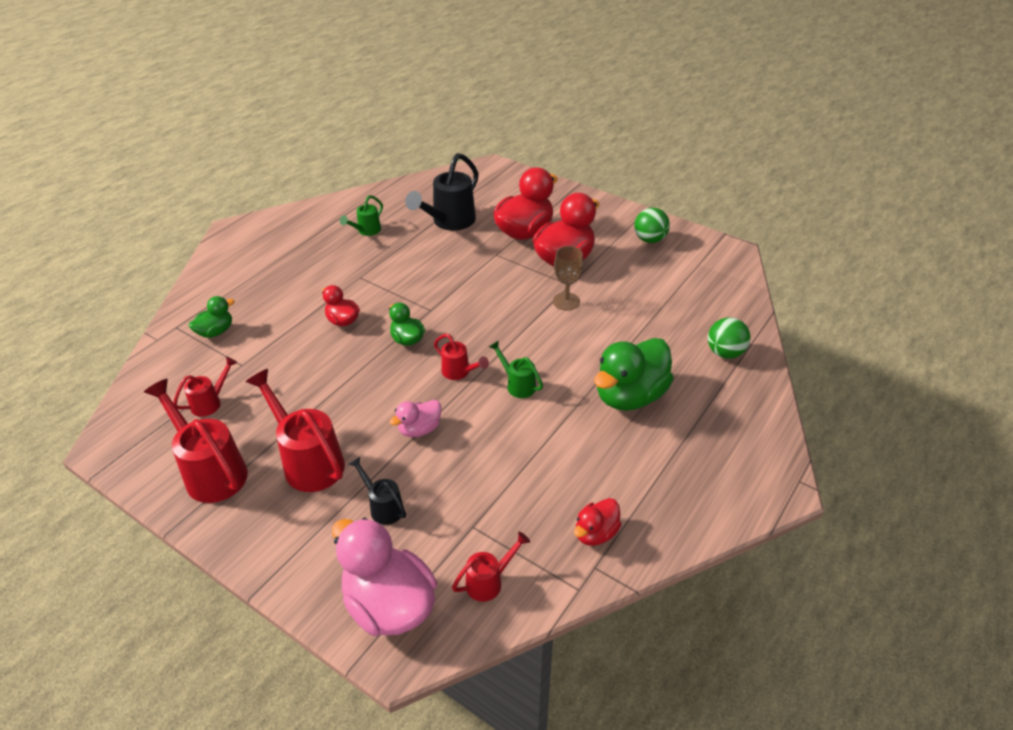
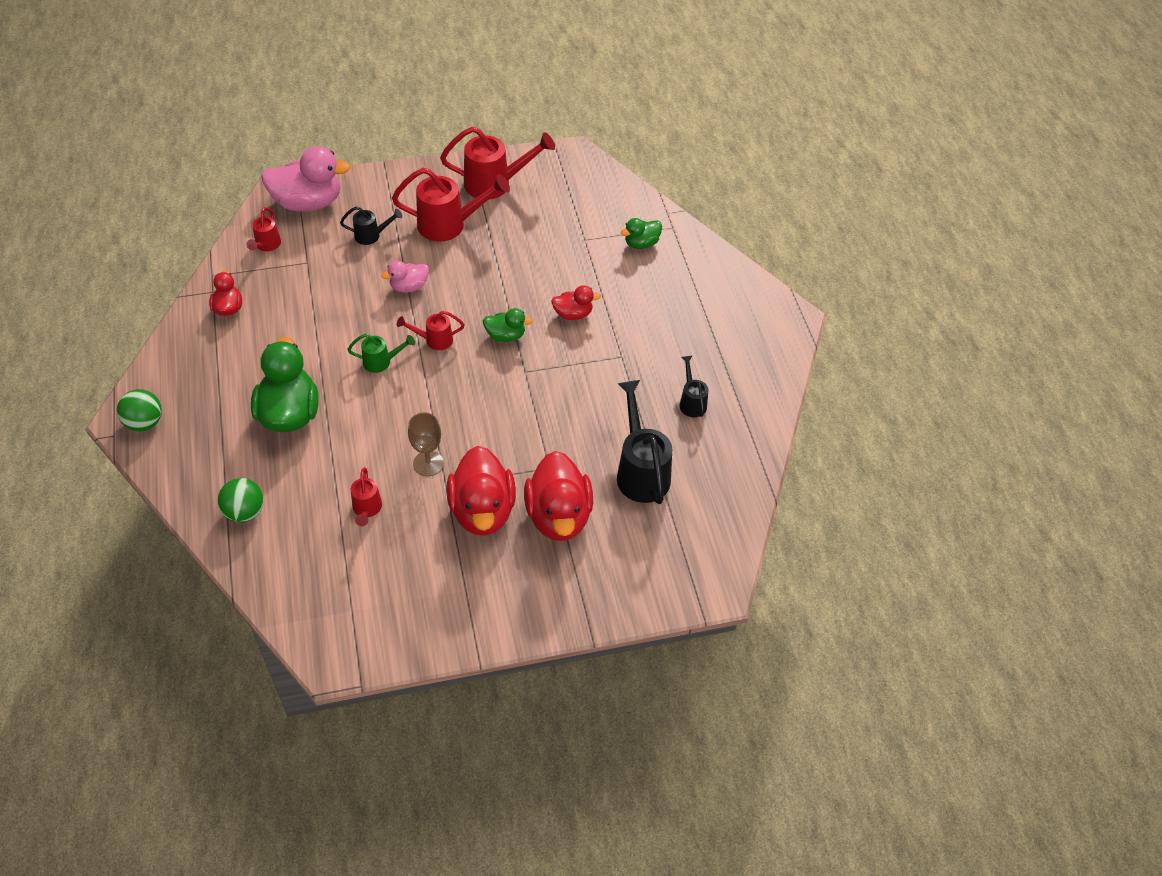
camera: 130 degrees right, 10 degrees up
red watering can [174,357,237,417] -> red watering can moved to [351,468,382,526]
green duck [189,296,235,338] -> green duck turned 60 degrees clockwise [621,218,662,249]
green watering can [340,195,383,236] -> black watering can [680,355,708,417]
pink duck [389,400,441,437] -> pink duck turned 120 degrees counterclockwise [381,261,429,293]
green ball [634,208,670,243] -> green ball moved to [117,389,162,431]

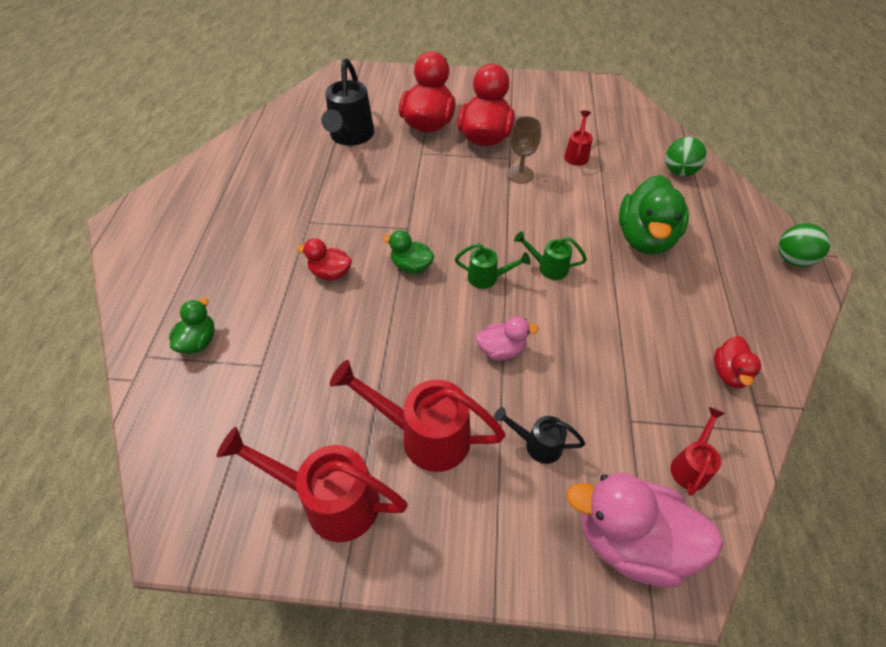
camera: 160 degrees left, 0 degrees up
red watering can [397,311,465,350] -> green watering can [455,243,531,289]
green duck [621,218,662,249] -> green duck turned 60 degrees counterclockwise [169,298,215,354]
black watering can [680,355,708,417] -> none

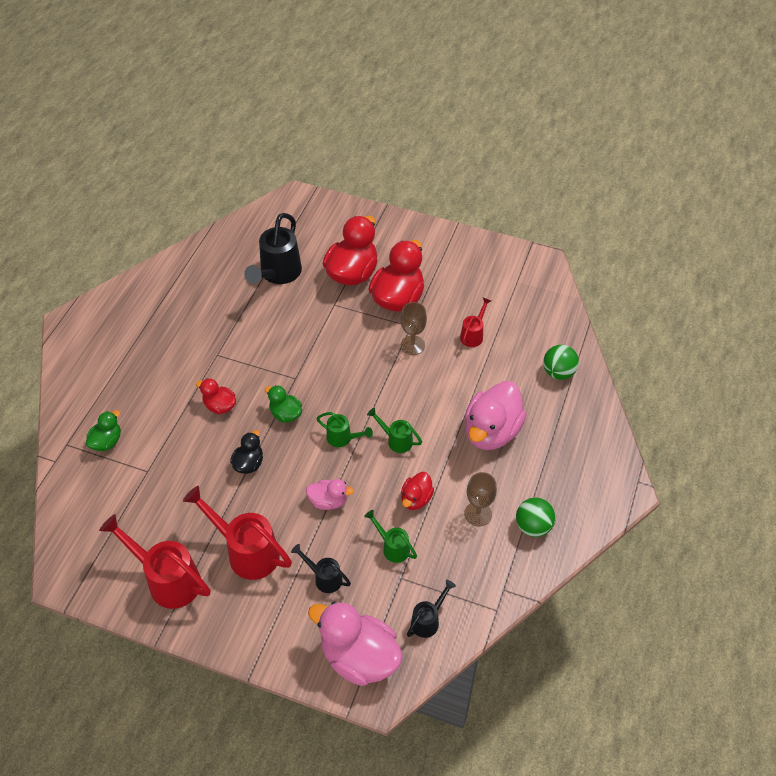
camera: 15 degrees right, 0 degrees up
green duck [619,175,689,254] -> pink duck [465,381,527,450]
red watering can [670,407,725,496] -> black watering can [407,580,456,638]
red duck [714,336,761,388] -> red duck moved to [401,472,434,510]
green ball [778,223,830,267] -> green ball moved to [516,498,556,537]
none -> black duck [230,430,263,474]
none -> green watering can [364,510,417,563]
none -> brown goblet [464,472,497,527]

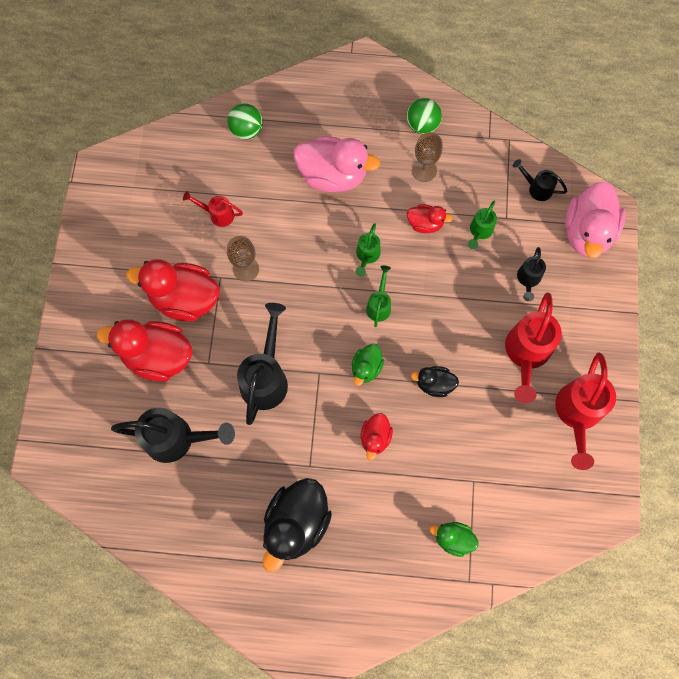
camera: 105 degrees left, 20 degrees up
pink duck [306,479,354,510] -> none
none -> black watering can [237,303,288,425]
none -> black duck [262,478,332,572]

